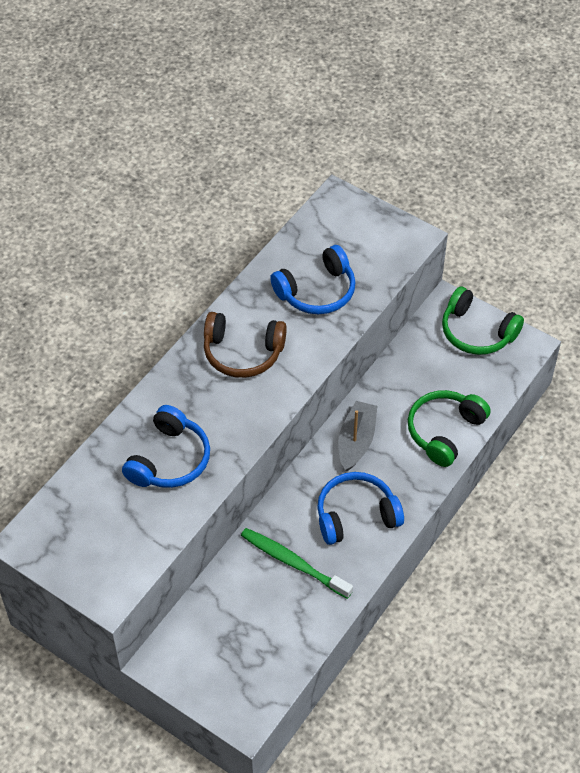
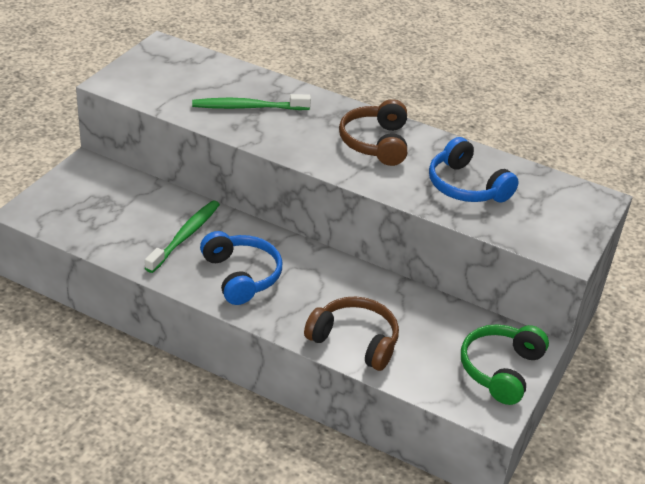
camera: 80 degrees right, 15 degrees down
blue headphones [122,405,210,488] -> green toothbrush [192,94,311,110]
grey boat [338,401,377,471] -> none
green headphones [408,390,491,467] -> brown headphones [304,297,399,371]

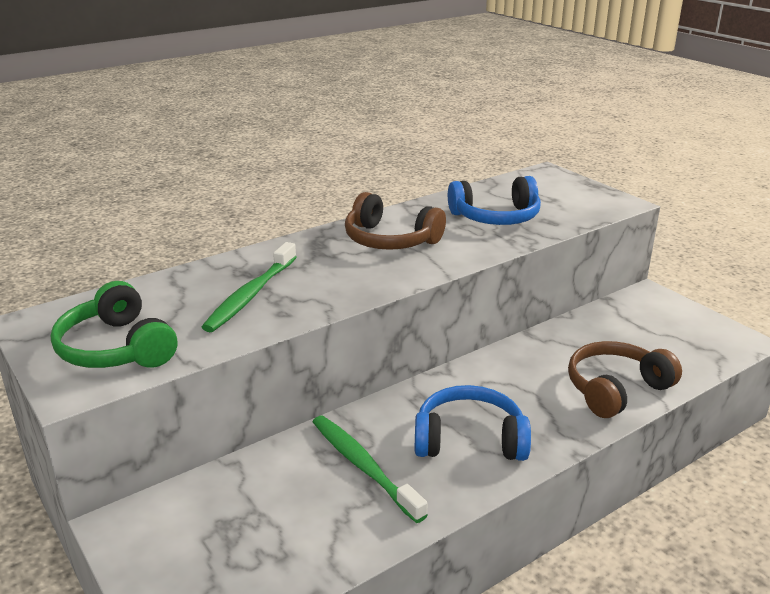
camera: 60 degrees left, 10 degrees down
green headphones [461,324,549,405] -> green headphones moved to [51,281,177,368]

